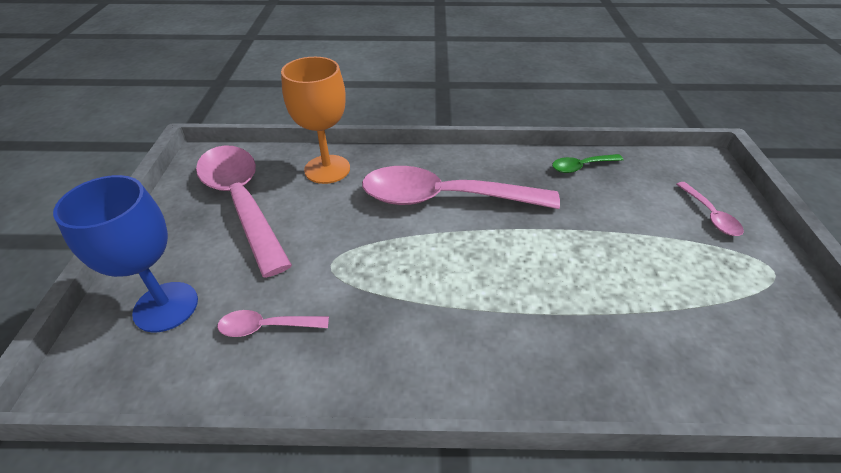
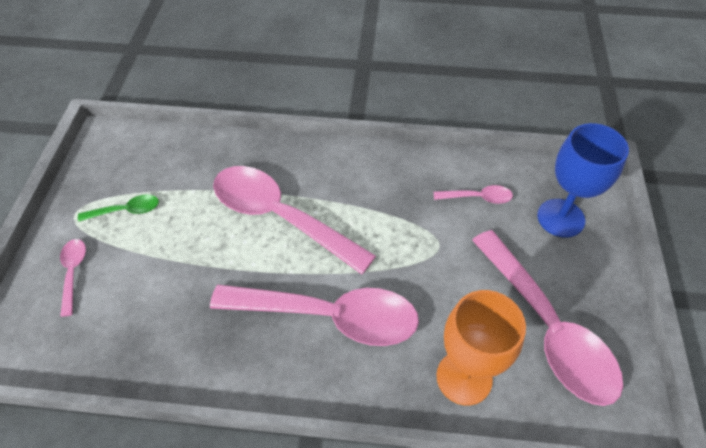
camera: 175 degrees left, 10 degrees up
green spoon [552,154,623,173] -> green spoon moved to [78,194,159,222]
none -> pink spoon [213,166,376,274]

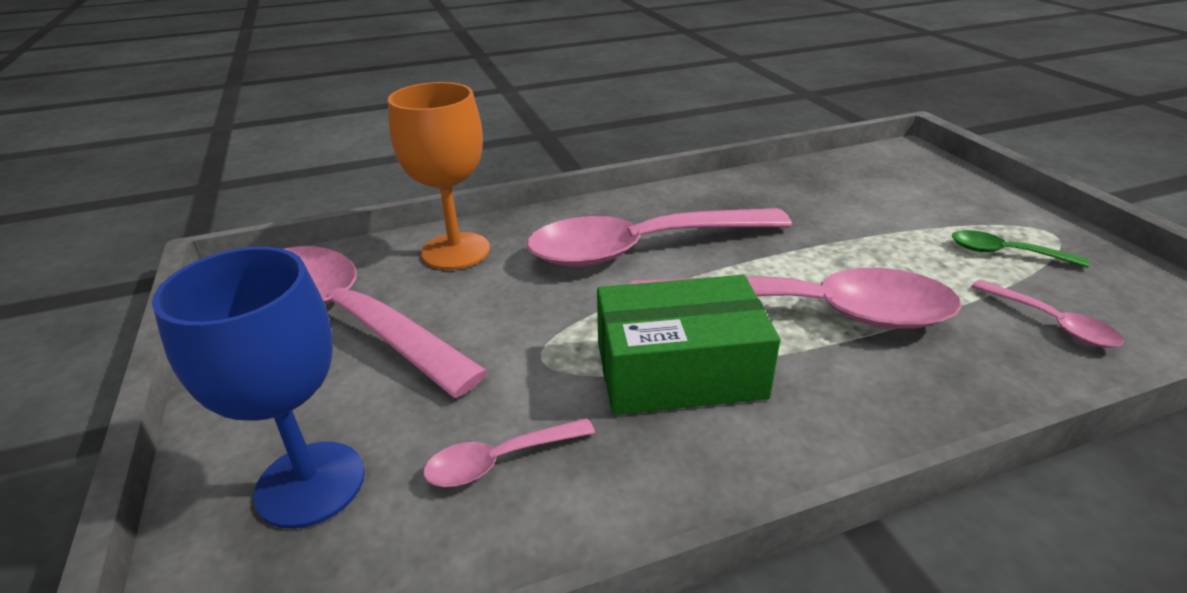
camera: 155 degrees right, 20 degrees down
pink spoon [60,239,86,317] -> pink spoon moved to [971,280,1124,348]
green spoon [78,194,159,222] -> green spoon turned 60 degrees clockwise [952,230,1089,268]
none -> green box [597,275,780,415]

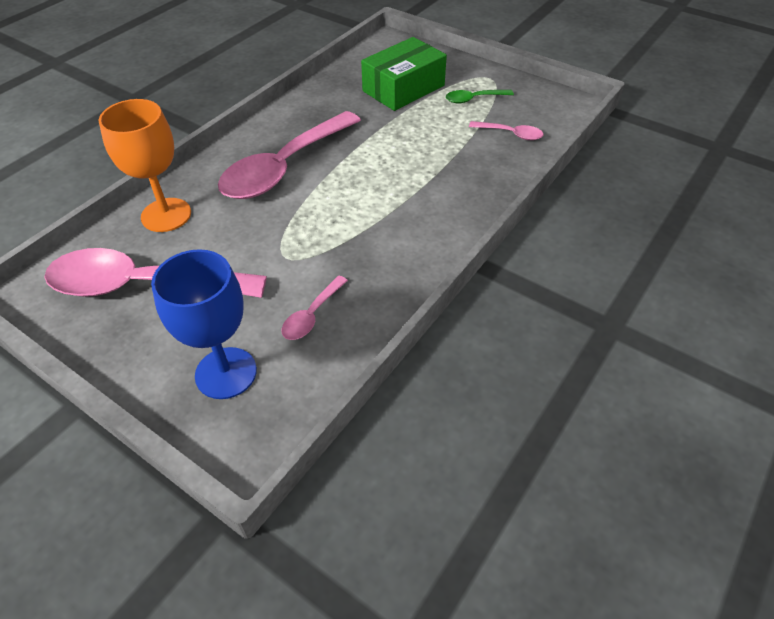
camera: 35 degrees left, 15 degrees up
green box [597,275,780,415] -> green box moved to [361,37,447,111]
pink spoon [631,268,961,329] -> none

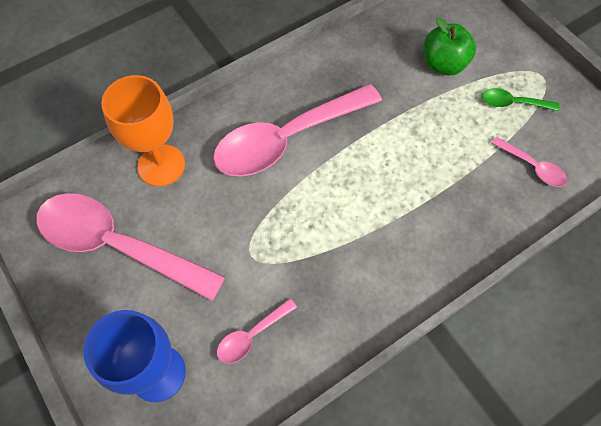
camera: 20 degrees right, 15 degrees up
green box [361,37,447,111] -> green apple [424,18,476,75]

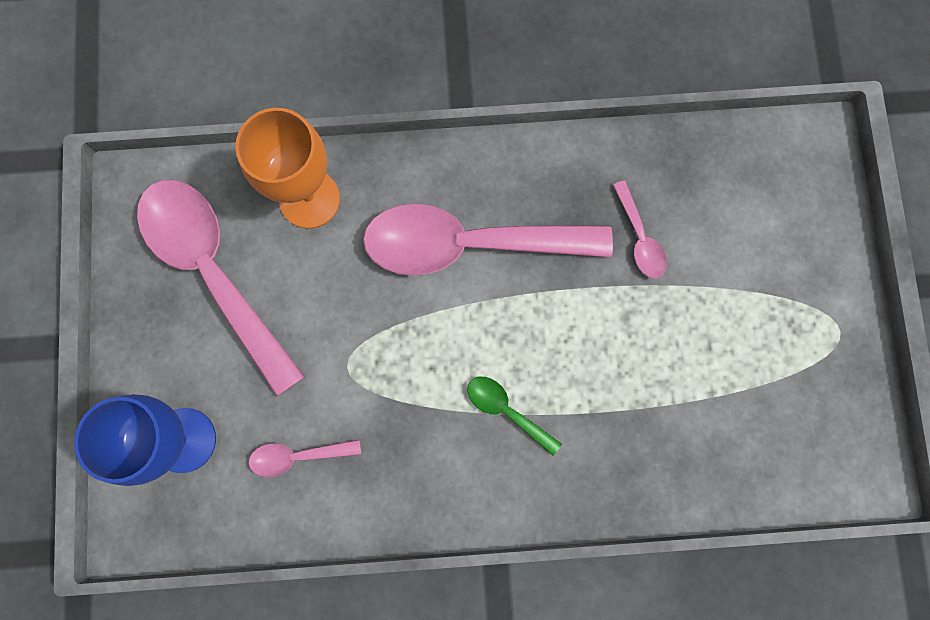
camera: 30 degrees right, 15 degrees up
green apple [424,18,476,75] -> none
green spoon [482,88,560,111] -> green spoon moved to [468,377,562,456]
pink spoon [492,136,567,187] -> pink spoon moved to [613,180,667,279]

